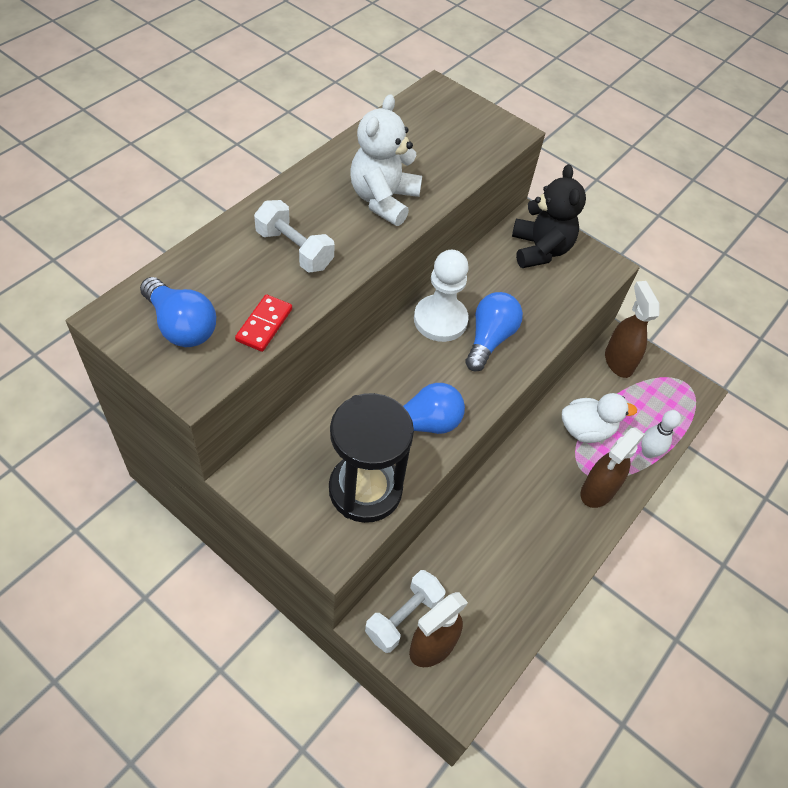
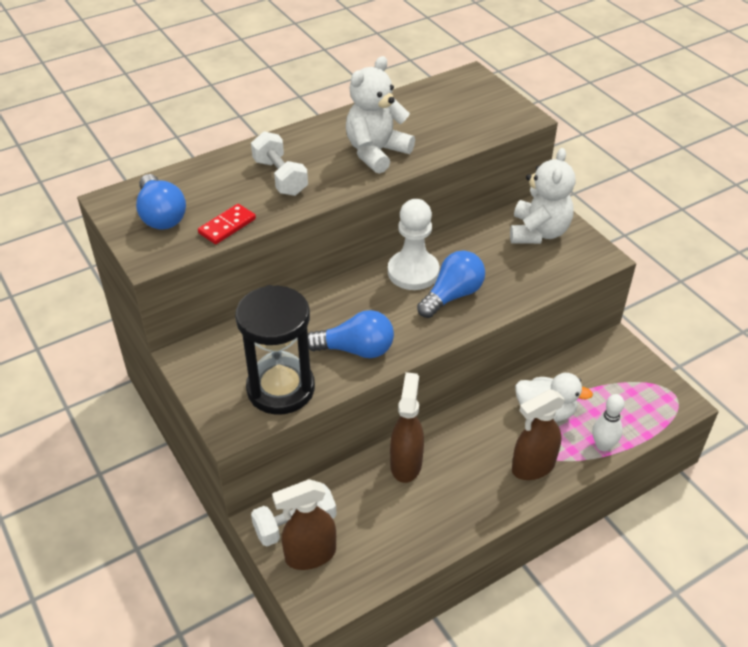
camera: 25 degrees right, 10 degrees down
black teddy bear [512,164,586,268] -> white teddy bear [510,148,575,244]
brown spray bottle [605,281,660,378] -> brown spray bottle moved to [390,372,424,483]

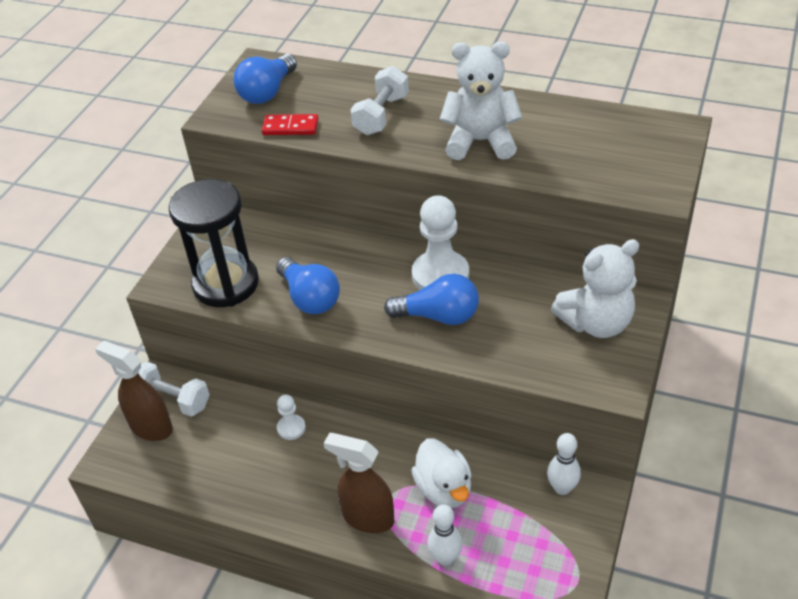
camera: 55 degrees right, 0 degrees up
brown spray bottle [390,372,424,483] -> white pawn [277,395,306,440]
none -> white bowling pin [547,433,581,495]

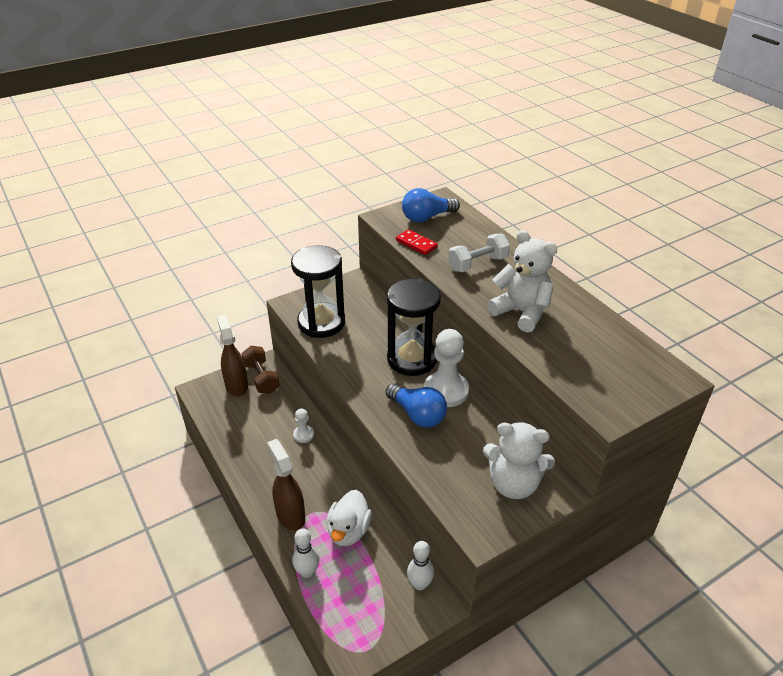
camera: 35 degrees right, 5 degrees down
white dumbbell [138,362,210,417] -> brown dumbbell [241,346,280,394]
blue light bulb [276,257,340,314] -> none
none -> black hourglass [387,279,441,376]

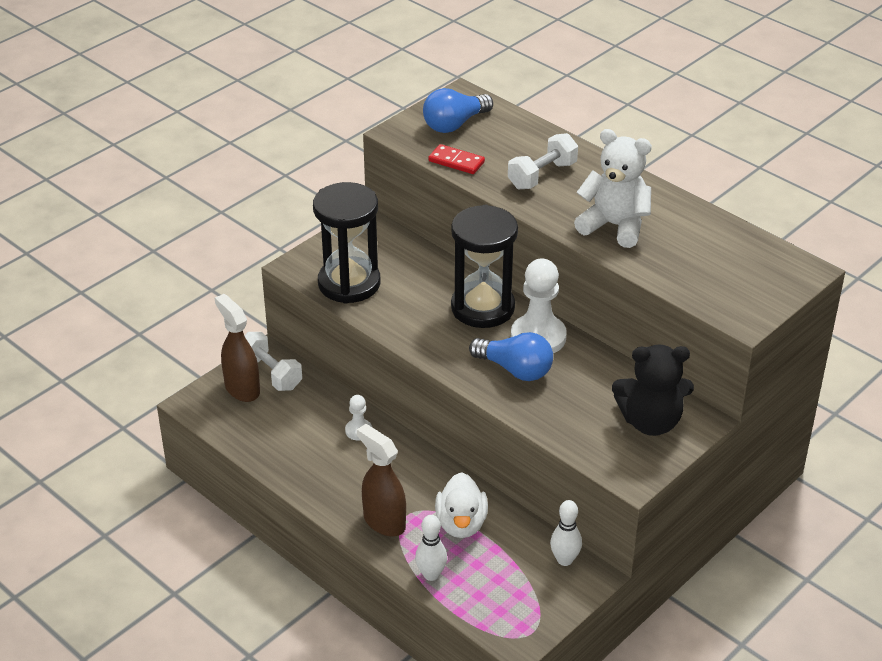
camera: 15 degrees left, 0 degrees up
brown dumbbell [241,346,280,394] -> white dumbbell [244,332,302,391]
white teddy bear [483,422,555,499] -> black teddy bear [612,345,694,436]

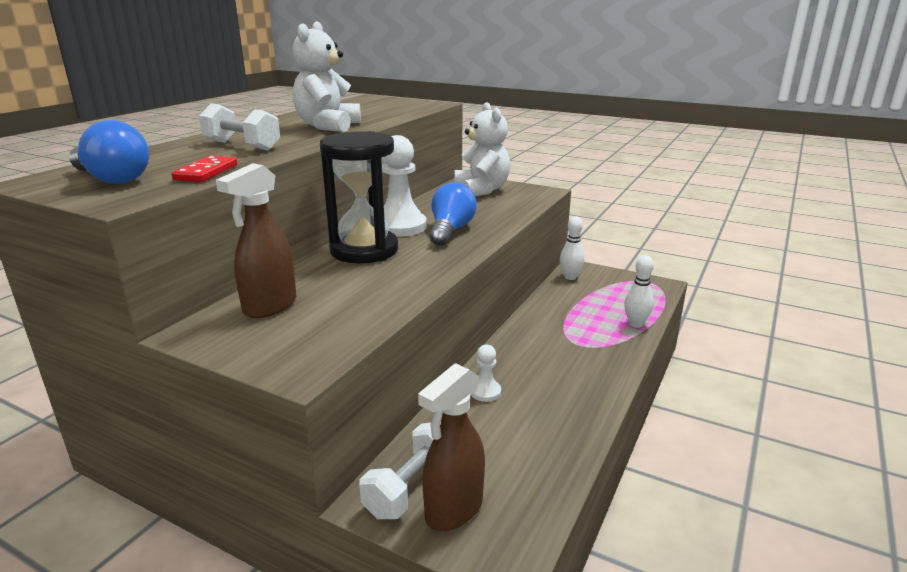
camera: 105 degrees left, 15 degrees down
black hourglass [313,182,381,304] -> none
brown spray bottle [357,424,406,536] -> brown spray bottle moved to [216,163,297,318]
white duck [435,472,488,538] -> none
black teddy bear [612,345,694,436] -> white teddy bear [455,102,510,196]

